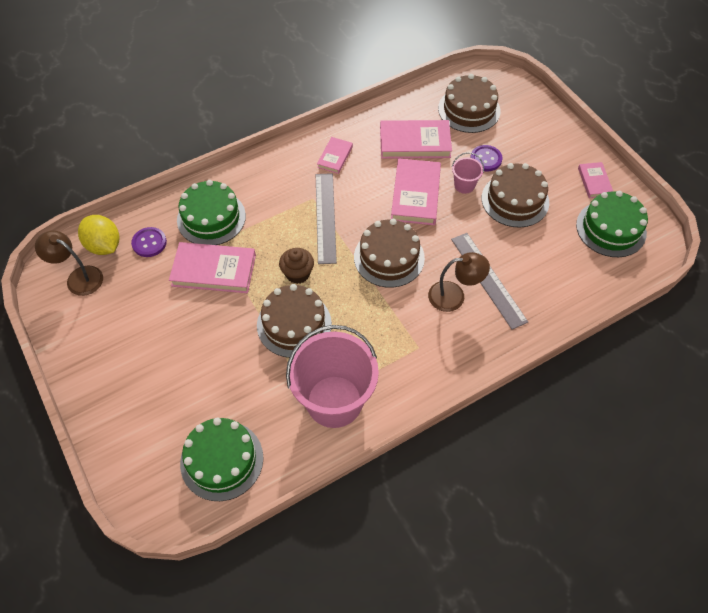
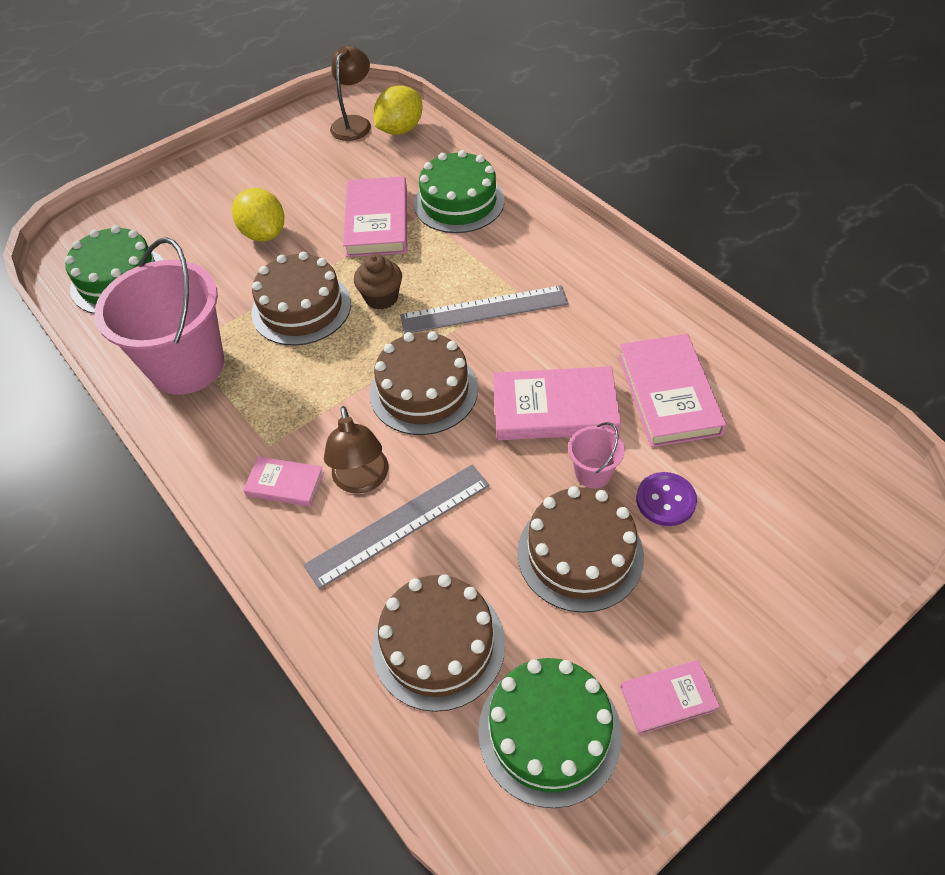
camera: 85 degrees right, 5 degrees down
purple button [131,227,167,257] -> none
pink book [317,137,353,174] -> pink book moved to [243,456,324,507]
brown cake [438,74,500,133] -> brown cake moved to [372,574,505,712]
none -> yellow lemon [232,188,284,242]

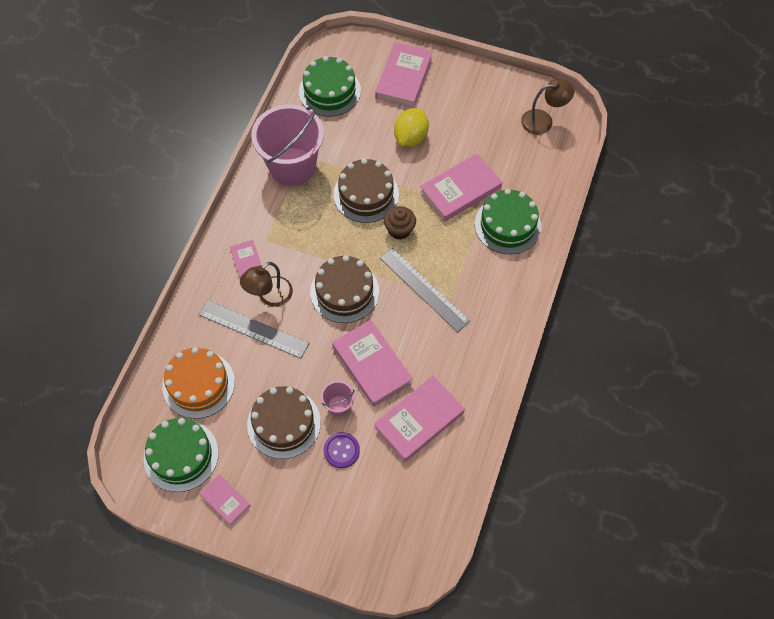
camera: 55 degrees right, 10 degrees up
brown cake [372,574,505,712] -> orange cake [162,347,235,419]
yellow lemon [374,85,423,135] -> none
none -> pink book [375,42,433,108]

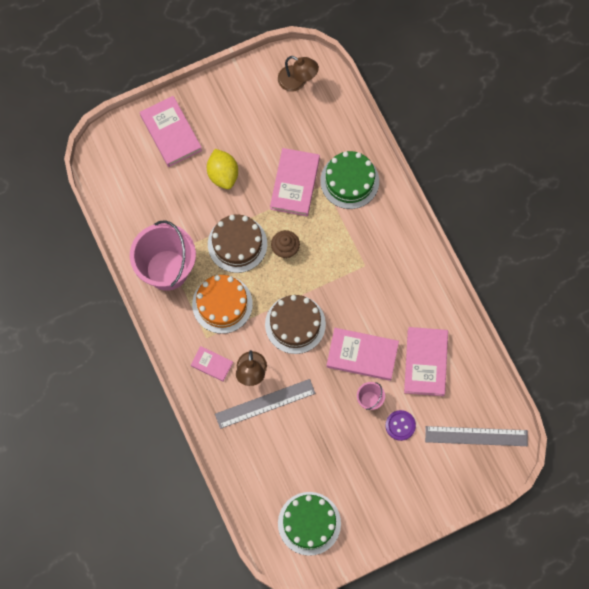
camera: 45 degrees left, 10 degrees up
orange cake [162,347,235,419] -> orange cake moved to [192,275,253,334]
pink book [199,475,251,526] -> none
brown cake [247,386,321,459] -> none
green cake [299,56,361,117] -> none
grey ruler [380,247,471,333] -> grey ruler moved to [425,426,528,446]
brown lamp [521,79,574,135] -> brown lamp turned 90 degrees clockwise [278,56,319,92]

